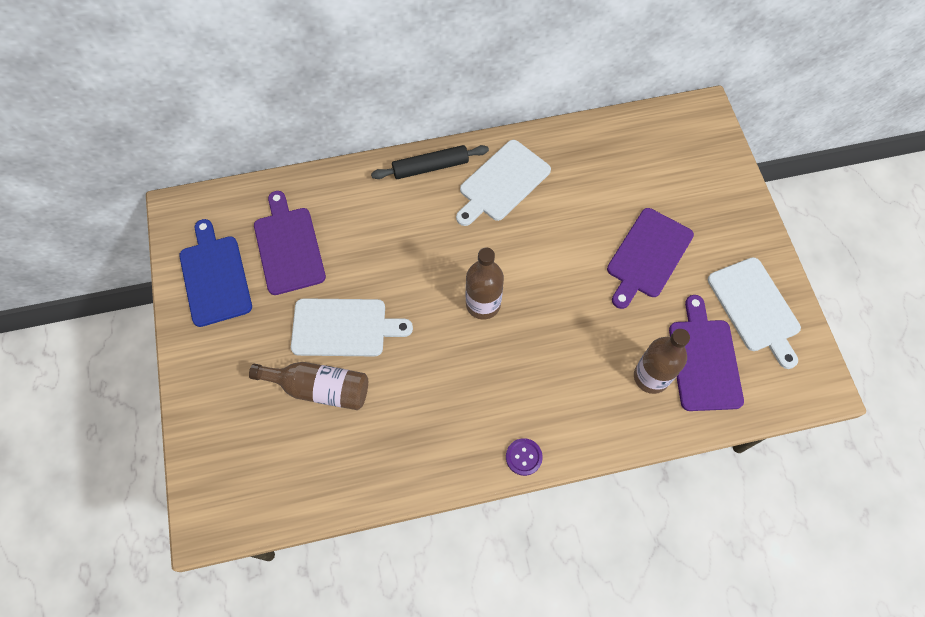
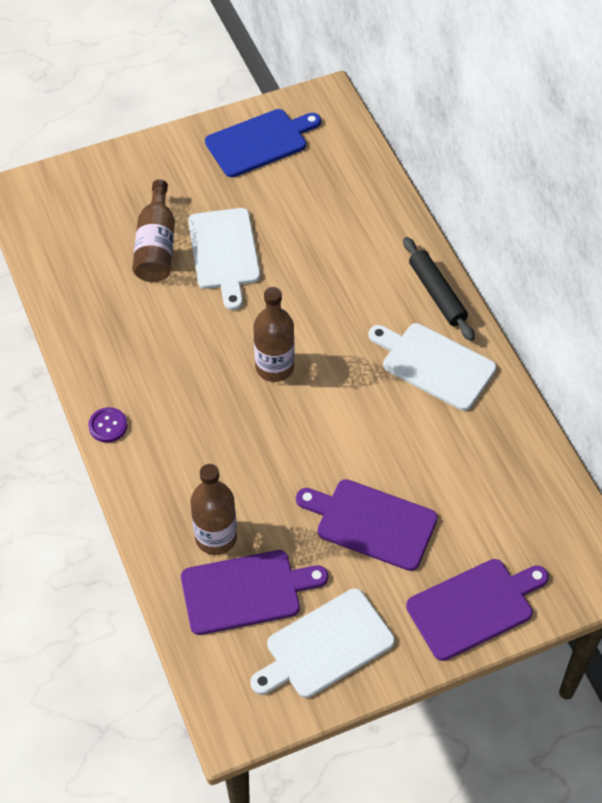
camera: 80 degrees right, 10 degrees down
purple cutting board [254,191,326,295] -> purple cutting board moved to [406,559,549,661]

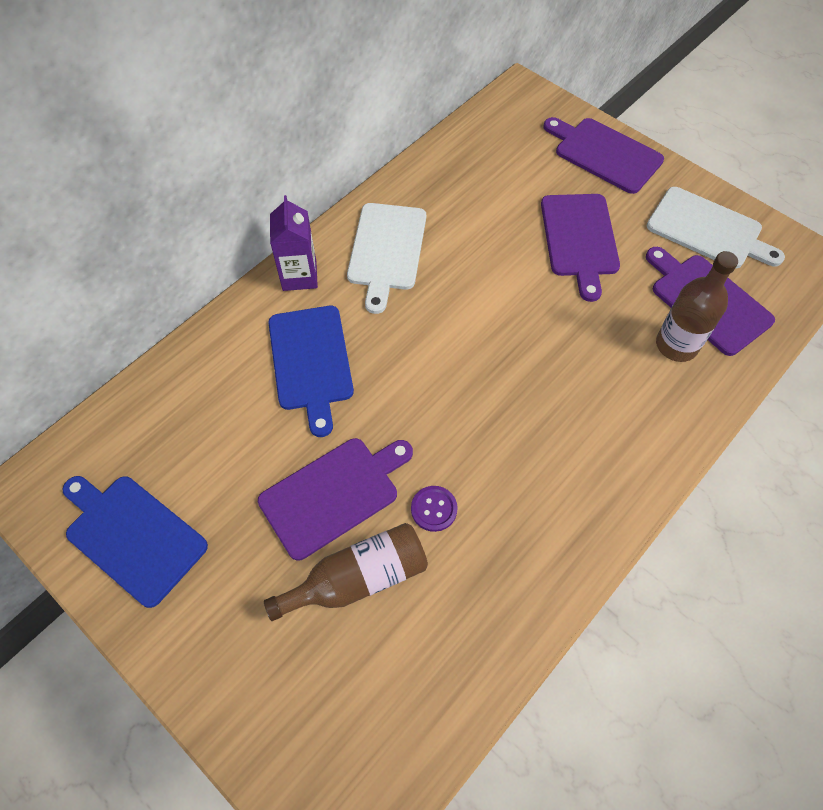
camera: 115 degrees left, 5 degrees up
purple button [88,407,127,442] -> purple button moved to [411,486,457,532]
white cutting board [188,208,261,310] -> purple cutting board [258,438,413,561]
brown bottle [253,287,295,382] -> none
black rolling pin [403,237,475,341] -> purple carton [270,195,318,291]
none -> blue cutting board [268,306,354,437]

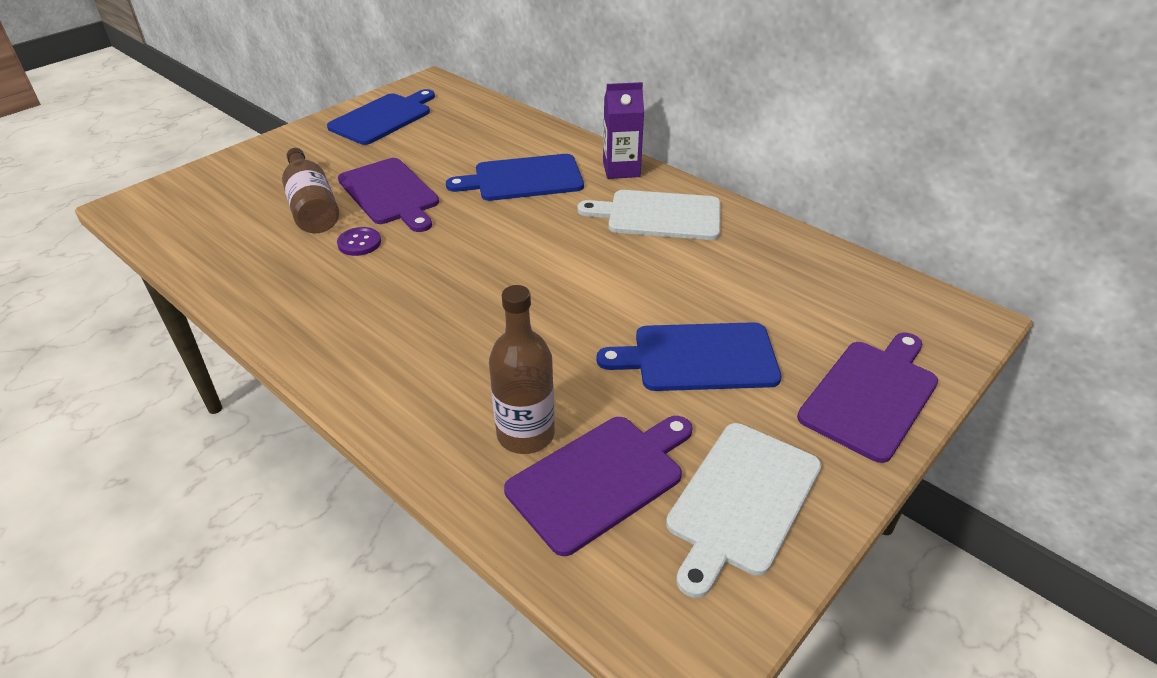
camera: 90 degrees right, 20 degrees down
purple cutting board [541,194,620,302] -> blue cutting board [597,322,781,391]

